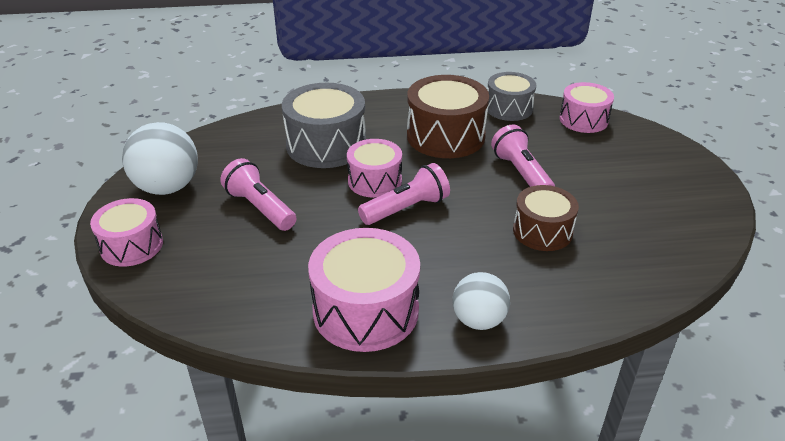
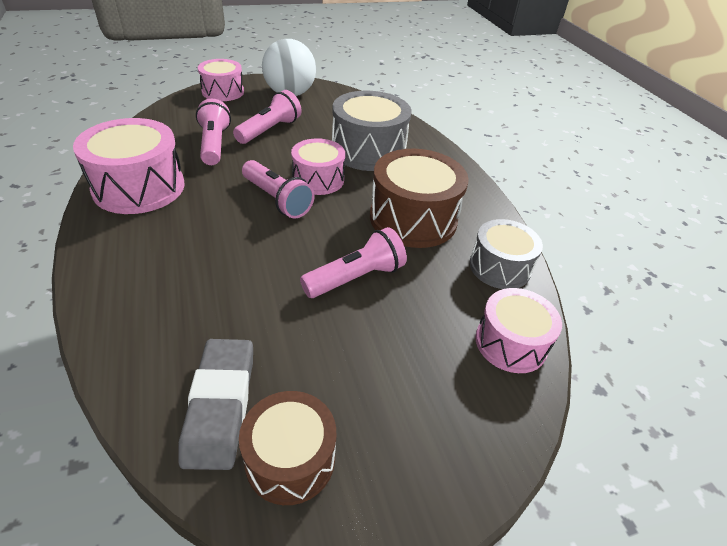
camera: 75 degrees right, 5 degrees up
white ball [453,272,510,330] -> none
brown drum [513,185,579,251] -> brown drum moved to [239,391,336,505]
none -> grey eraser [178,339,253,470]
none -> pink flashlight [196,99,231,165]

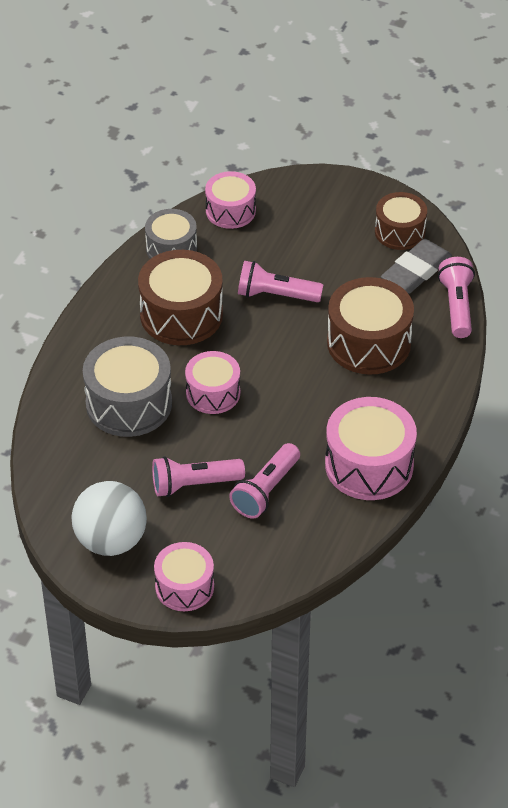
camera: 135 degrees left, 5 degrees up
pink flashlight [242,160,315,219] -> pink flashlight moved to [438,257,475,338]
none -> brown drum [327,277,414,375]

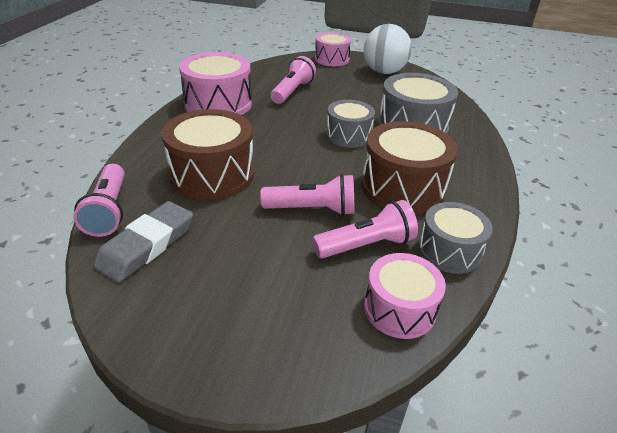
camera: 170 degrees right, 10 degrees down
pink flashlight [152,456,245,497] -> pink flashlight moved to [312,200,418,258]
pink drum [185,351,240,414] -> grey drum [326,100,375,148]
brown drum [375,192,427,250] -> none

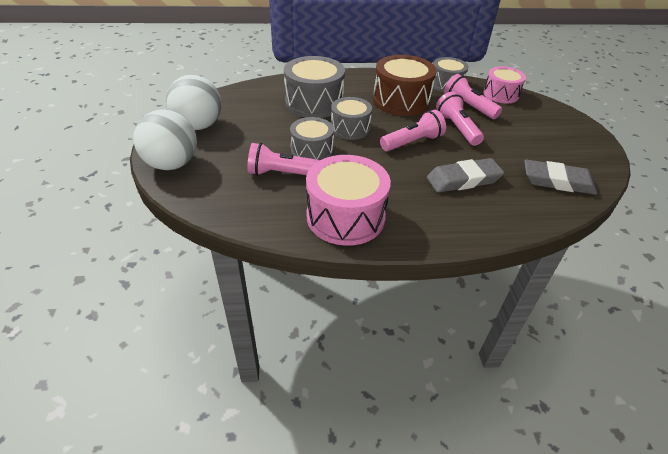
camera: 110 degrees left, 5 degrees up
pink flashlight [73,164,125,237] -> pink flashlight moved to [380,110,446,151]
brown drum [162,109,254,200] -> grey eraser [427,158,504,193]
pink drum [315,32,351,66] -> white ball [134,110,197,170]
none -> grey drum [290,117,334,160]

